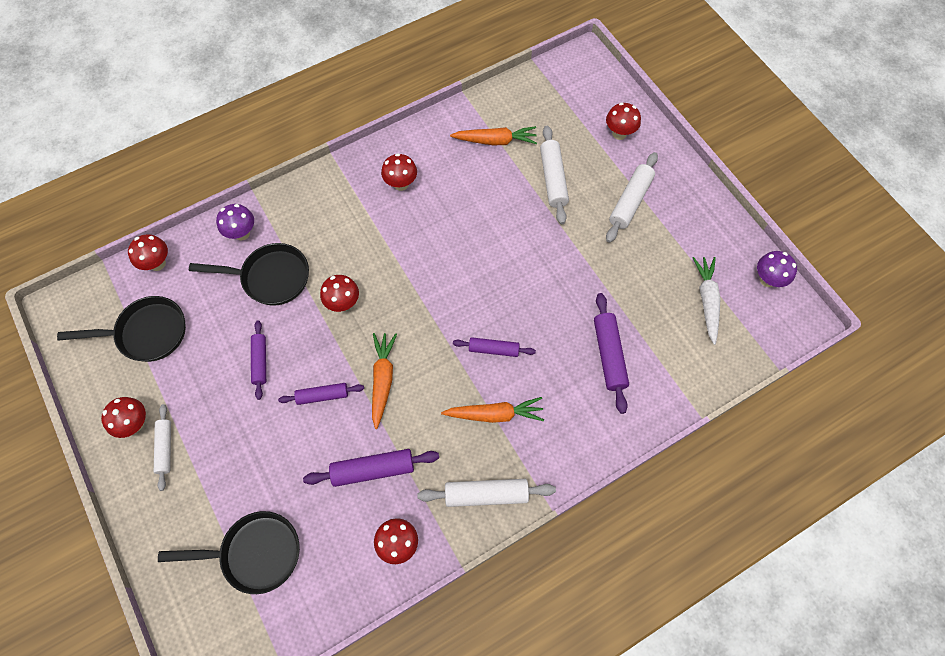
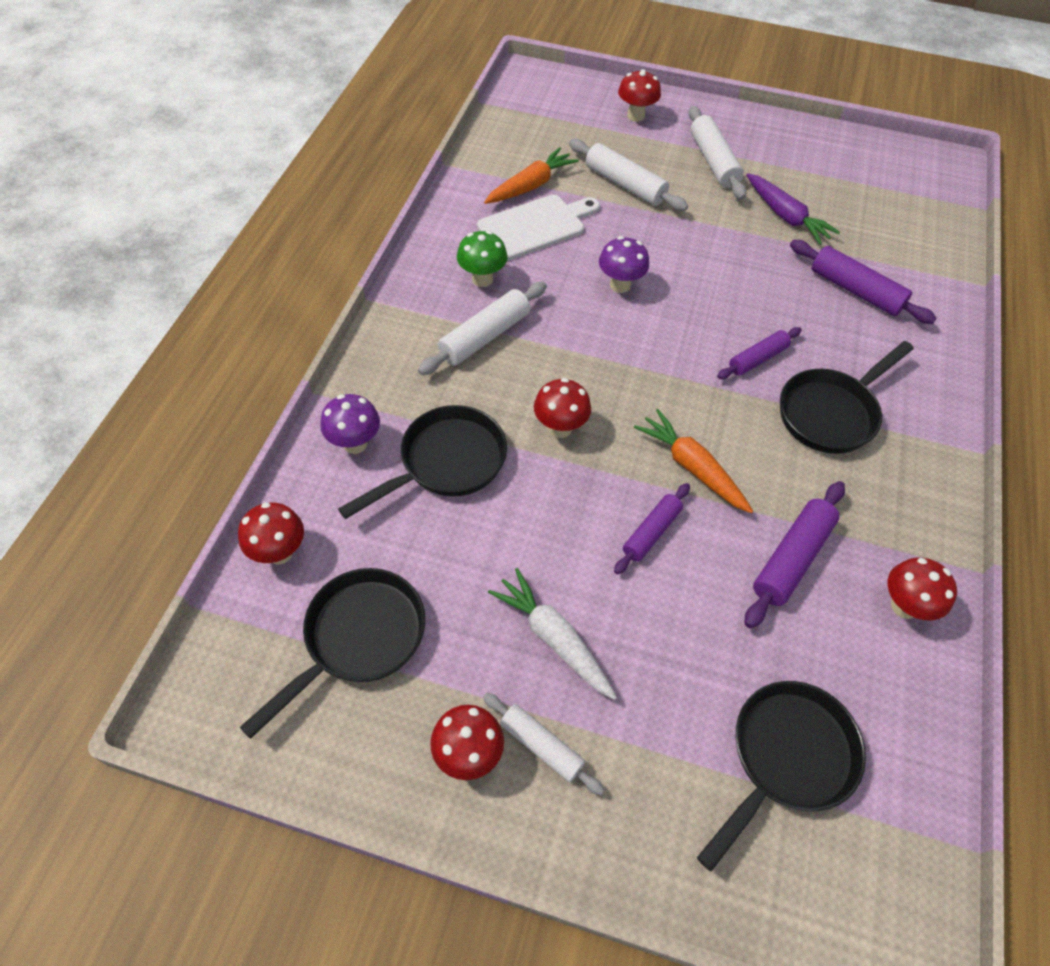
camera: 45 degrees left, 10 degrees down
purple rolling pin [251,321,266,400] -> none
red mushroom [381,153,417,191] -> green mushroom [457,231,508,287]
white rolling pin [417,479,556,507] -> white rolling pin moved to [418,282,547,375]
orange carrot [441,397,544,423] -> black pan [780,341,914,454]
white carrot [693,257,720,345] -> white carrot moved to [488,568,617,700]
purple mushroom [757,251,797,287] -> purple mushroom moved to [599,236,649,293]
none -> white cutting board [477,195,600,261]
none -> purple carrot [746,173,840,245]

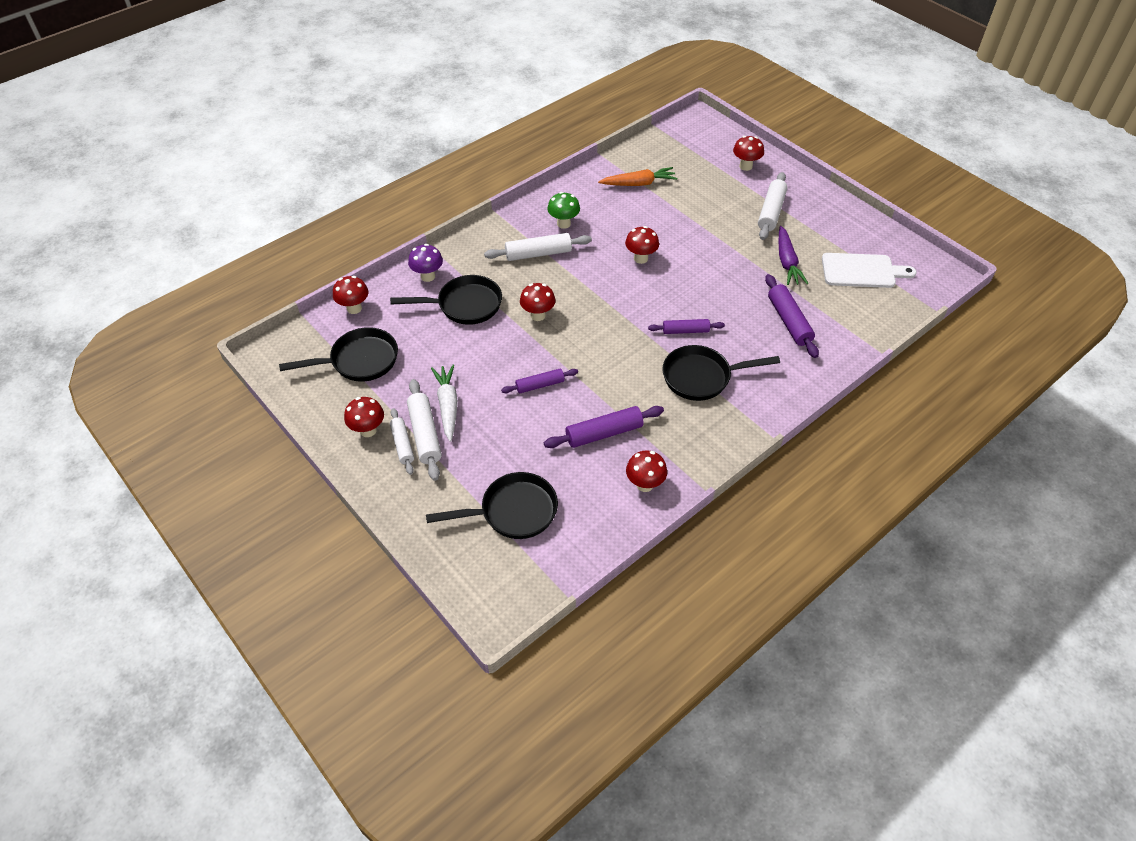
camera: 35 degrees right, 5 degrees down
white cutting board [477,195,600,261] -> white cutting board moved to [822,253,917,288]
white rolling pin [569,139,688,211] -> white rolling pin moved to [407,379,442,481]
purple mushroom [599,236,649,293] -> red mushroom [625,226,659,264]
orange carrot [634,409,753,513] -> none

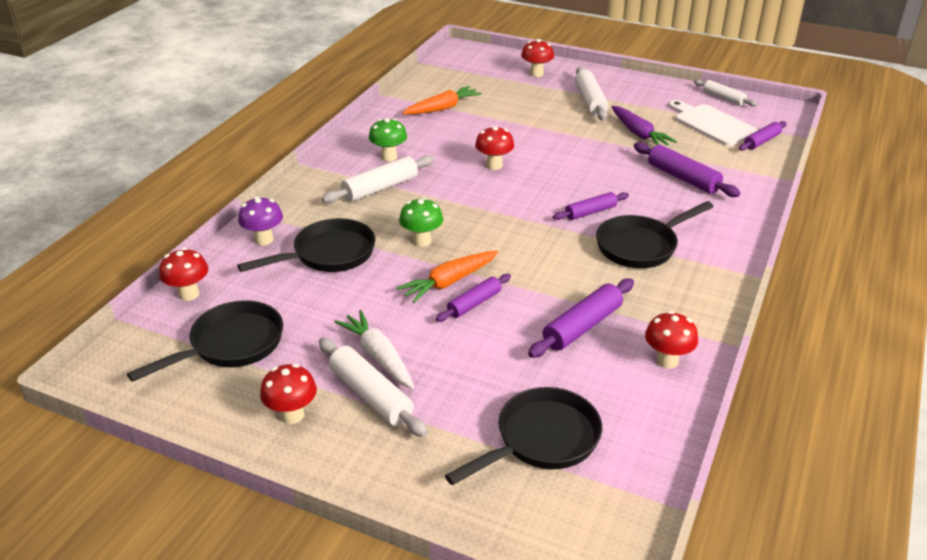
camera: 25 degrees left, 15 degrees down
white rolling pin [390,408,414,475] -> white rolling pin moved to [694,79,757,107]
red mushroom [520,283,555,321] -> green mushroom [399,197,443,247]
white cutting board [822,253,917,288] -> white cutting board turned 105 degrees counterclockwise [669,100,758,146]
none -> orange carrot [397,251,498,303]
none -> purple rolling pin [739,121,787,151]

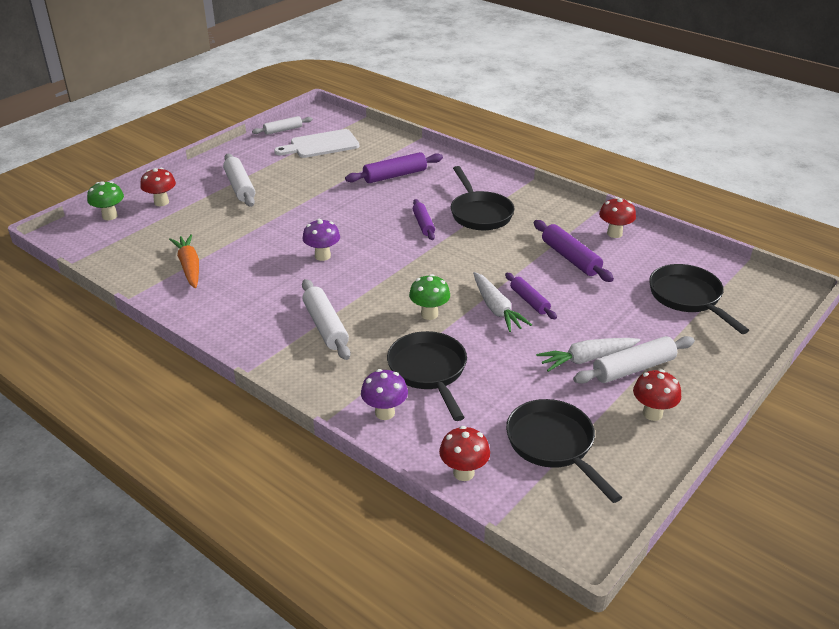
camera: 75 degrees left, 0 degrees up
green mushroom [369,118,407,161] -> green mushroom moved to [87,181,124,220]
orange carrot [397,251,498,303] -> white carrot [473,272,532,332]
red mushroom [475,126,514,170] -> purple mushroom [302,219,340,261]
white rolling pin [575,67,608,120] -> white rolling pin turned 60 degrees clockwise [223,153,255,207]
purple carrot [611,106,677,146] -> none
purple rolling pin [739,121,787,151] -> none

